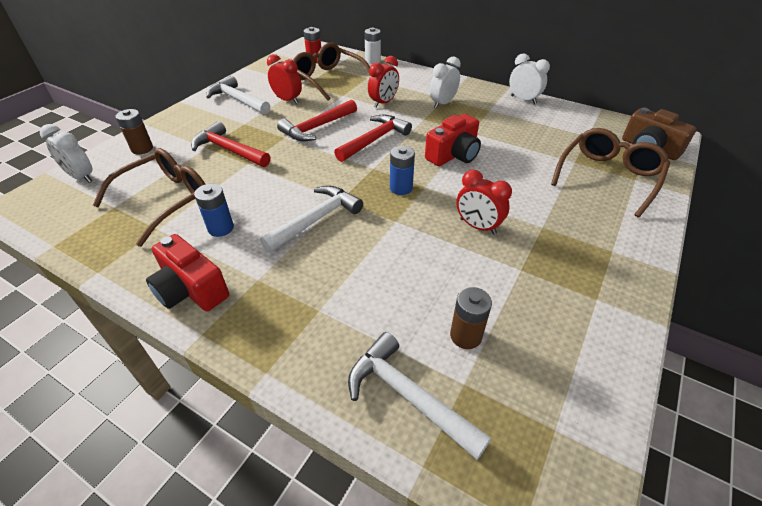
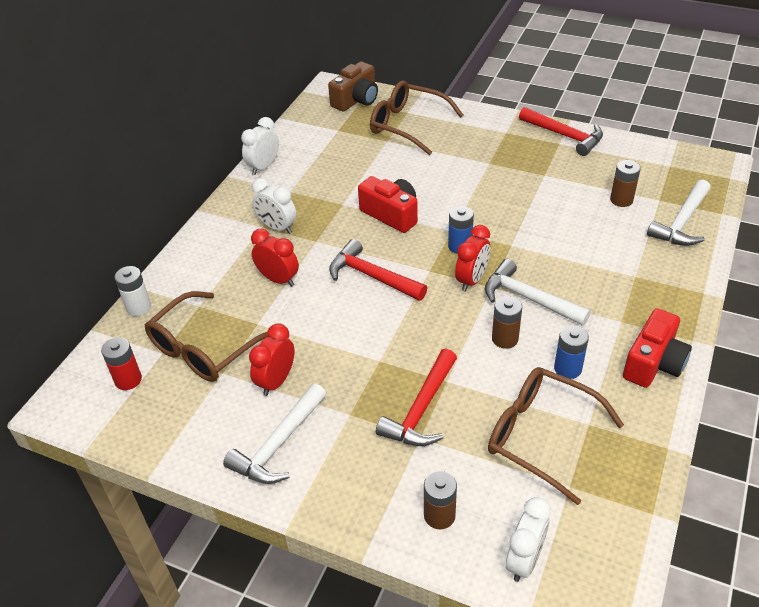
camera: 95 degrees left, 0 degrees up
red hammer [277,100,357,141] -> red hammer moved to [519,107,603,156]
red clock [456,170,512,235] -> red clock moved to [455,225,490,292]
none -> brown battery [492,296,522,349]

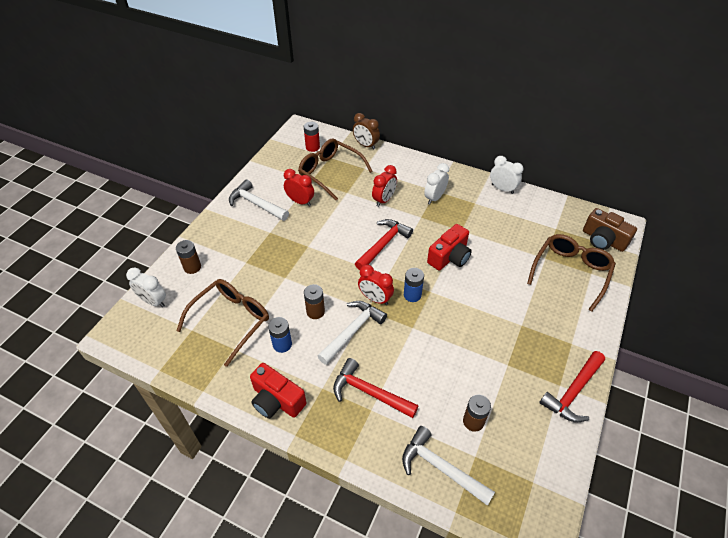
camera: 90 degrees right, 5 degrees up
white battery [115,266,151,316] -> brown clock [353,113,380,150]
red hammer [376,349,457,446] -> red hammer moved to [333,358,418,418]

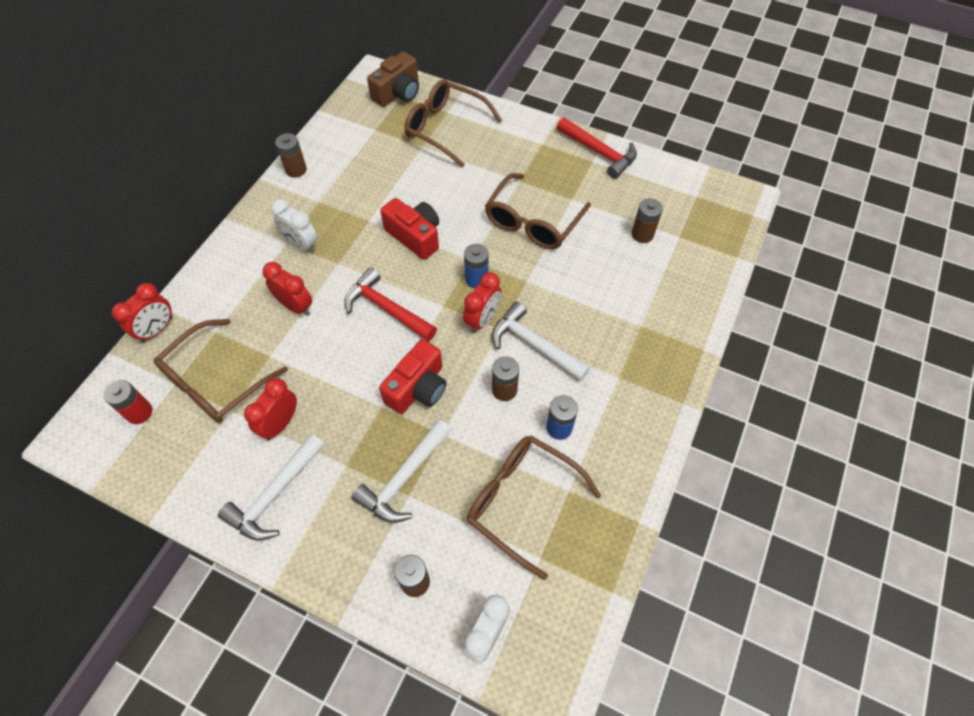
camera: 90 degrees left, 10 degrees up
red camera [250,363,306,419] -> red camera moved to [379,339,447,414]
red hammer [333,358,418,418] -> none
brown clock [353,113,380,150] -> red clock [112,283,172,343]
white hammer [402,426,495,506] -> white hammer moved to [351,419,451,523]
white clock [490,156,523,194] -> brown battery [276,133,307,178]
none -> brown glasses [485,173,591,249]

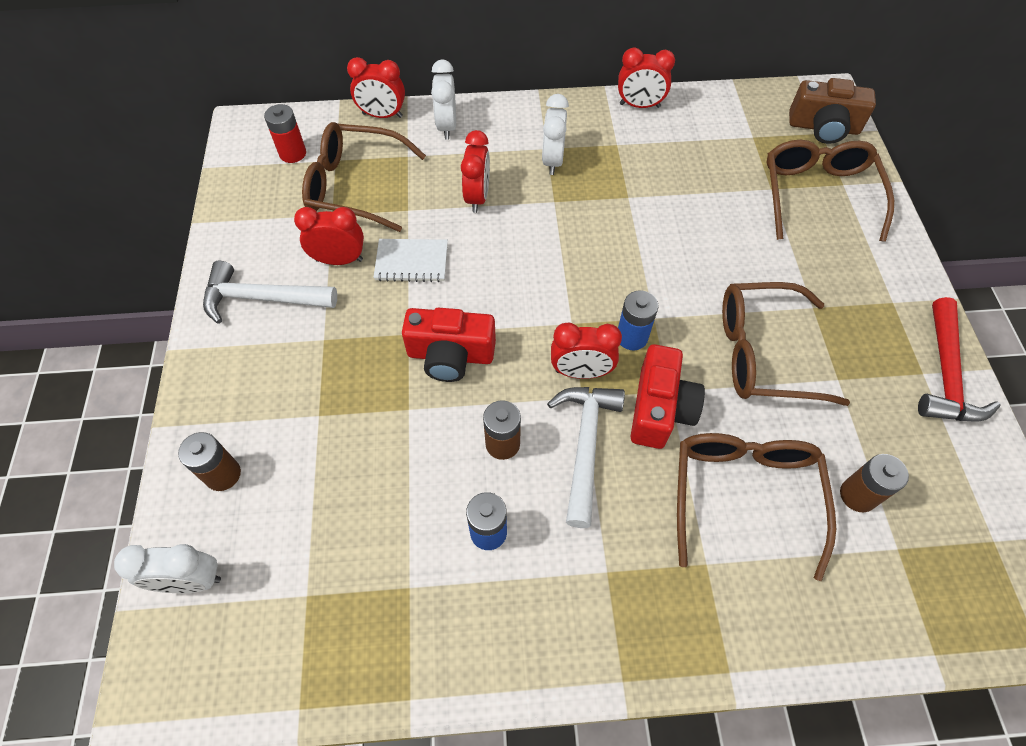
camera: 60 degrees right, 0 degrees up
brown battery [276,133,307,178] -> red clock [618,48,675,108]
red hammer [345,267,437,341] -> none
white hammer [351,419,451,523] -> none
red camera [380,198,439,260] -> red camera moved to [630,344,705,449]
brown glasses [467,436,601,580] -> brown glasses moved to [677,433,836,581]
none -> white notebook [373,239,448,282]
none -> white clock [431,60,456,140]

